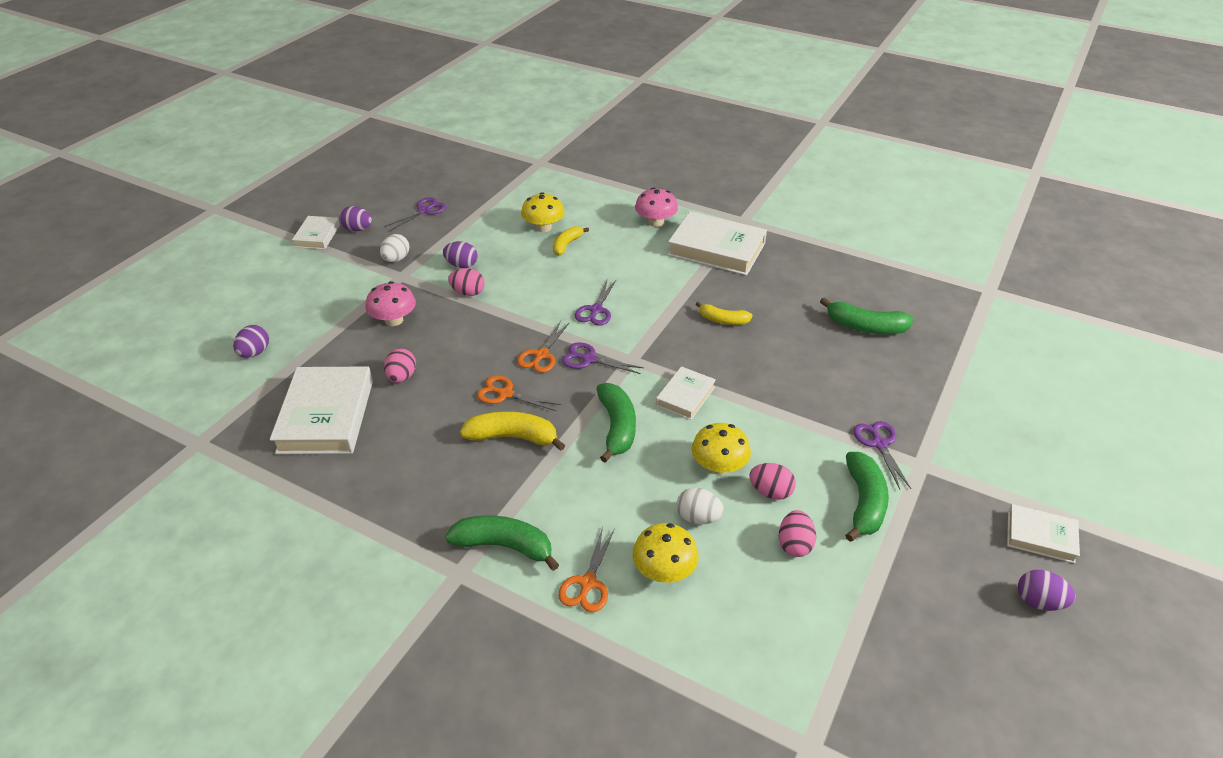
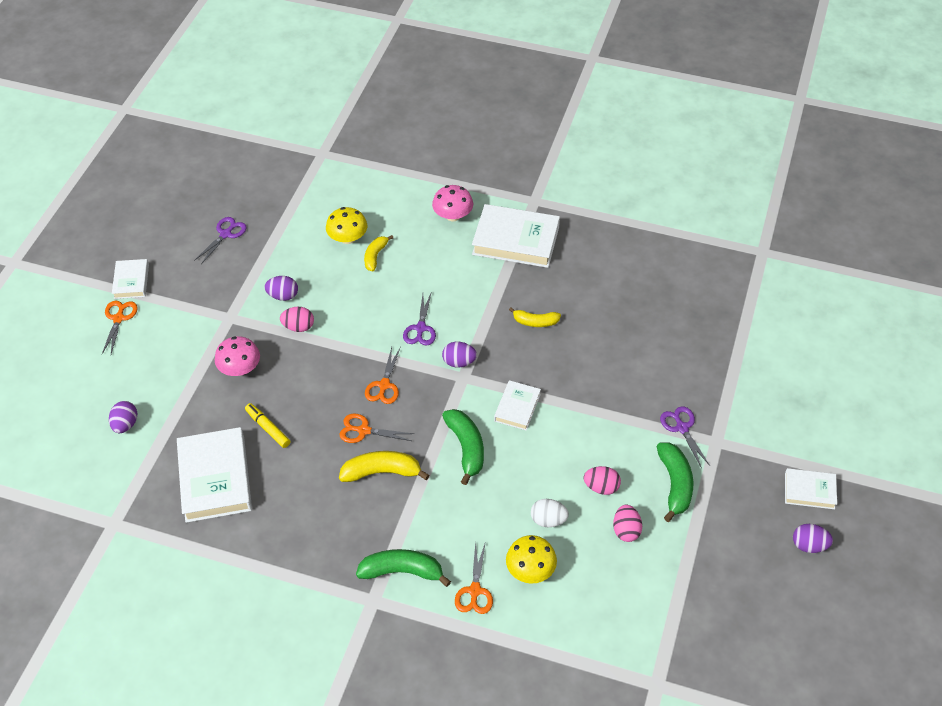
camera: 10 degrees left, 10 degrees up
purple egg [339,206,372,231] -> purple egg moved to [442,342,477,367]
white egg [380,234,409,262] -> none
pink egg [384,348,416,383] -> yellow marker [245,403,290,448]
purple scissors [562,342,644,374] -> none
yellow mushroom [691,423,751,475] -> none
green banana [820,297,914,334] -> none
none -> orange scissors [102,301,138,354]

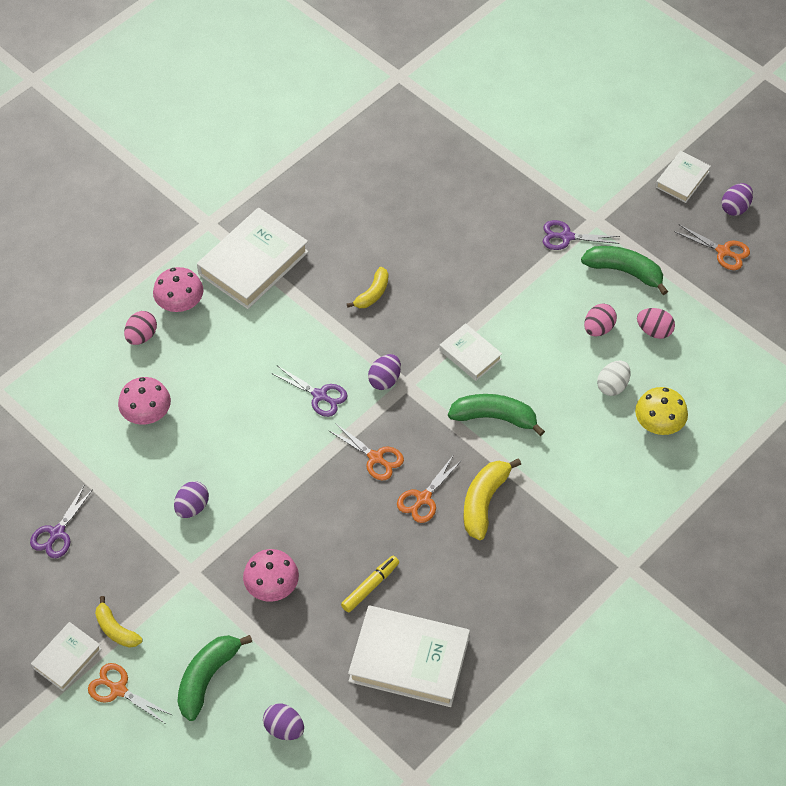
camera: 65 degrees left, 5 degrees up
white book [112,259,149,299] -> white book turned 75 degrees counterclockwise [31,622,101,691]
purple scissors [194,217,247,264] -> purple scissors turned 120 degrees counterclockwise [30,486,93,558]
yellow marker [245,403,290,448] -> yellow marker turned 150 degrees clockwise [341,556,399,613]
pink egg [280,307,314,332] -> pink egg moved to [124,311,157,345]
yellow mushroom [326,207,367,244] -> pink mushroom [118,377,171,425]
green banana [356,549,451,587] -> green banana moved to [177,635,252,721]
yellow banana [364,235,393,271] -> yellow banana moved to [95,596,142,648]
orange scissors [455,541,493,614] -> orange scissors moved to [674,224,750,270]

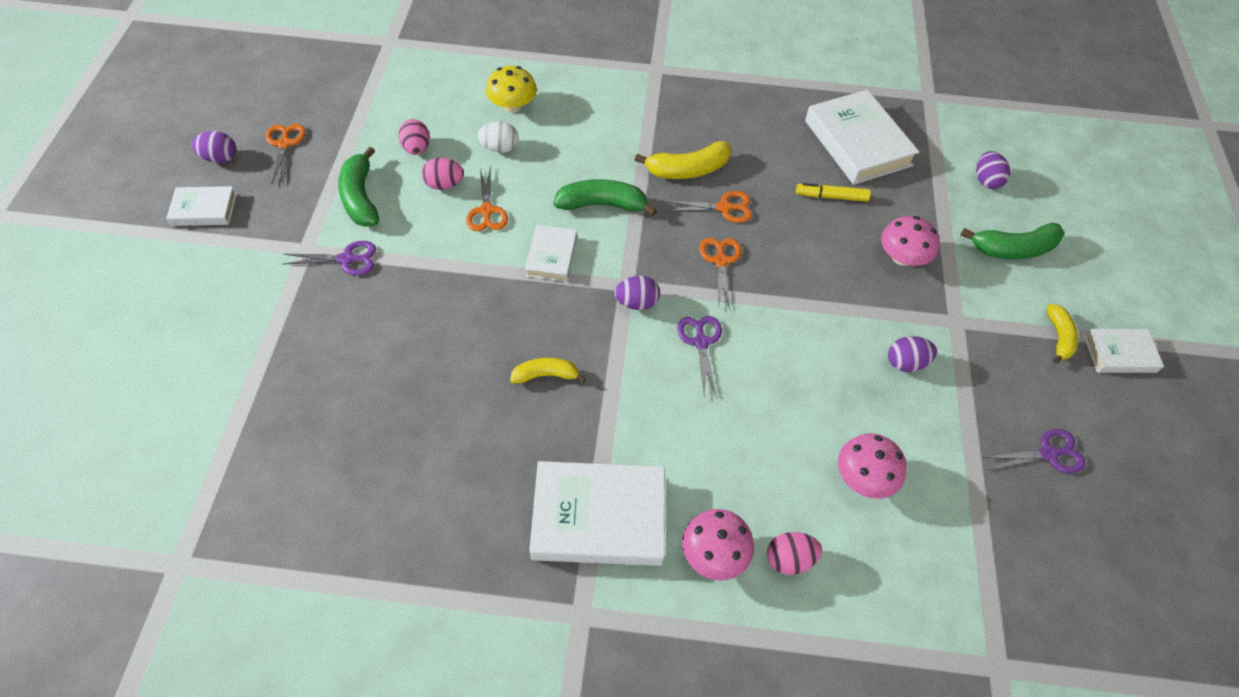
camera: 130 degrees left, 0 degrees up
orange scissors [88,663,172,723] -> orange scissors moved to [466,165,508,231]
green banana [448,394,545,436] -> green banana turned 120 degrees clockwise [553,179,657,216]
purple scissors [543,220,620,250] -> purple scissors turned 60 degrees counterclockwise [283,241,376,276]

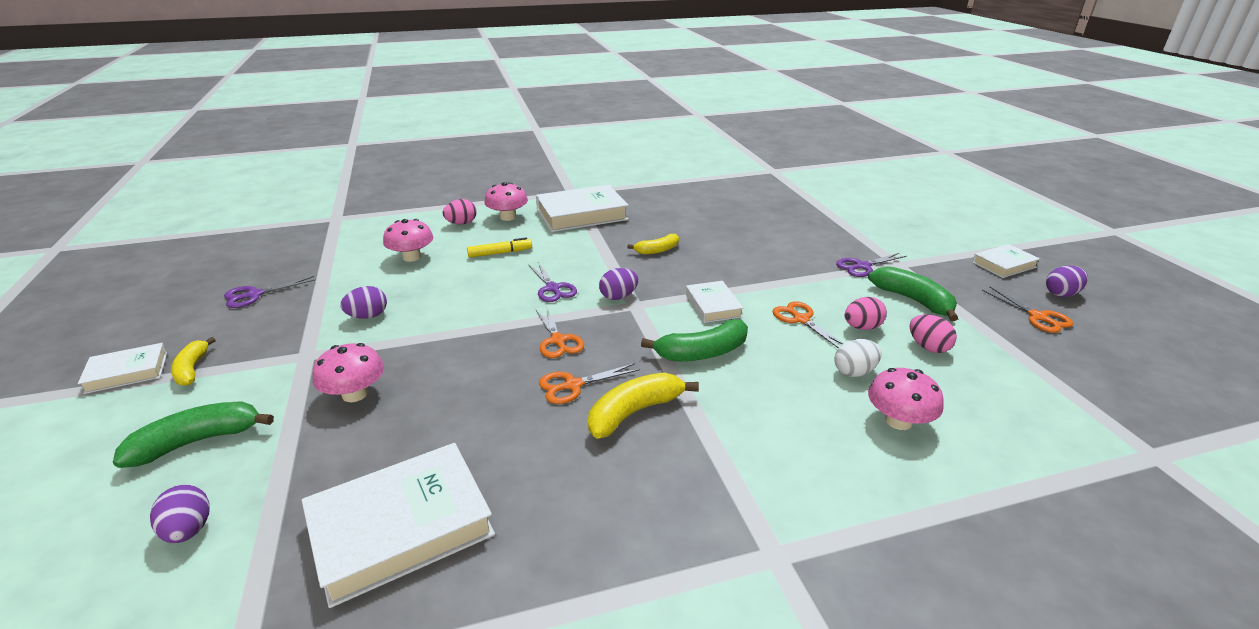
camera: 160 degrees right, 25 degrees down
yellow mushroom [486,66,537,113] -> pink mushroom [868,368,944,430]
yellow marker [796,183,871,202] -> yellow marker moved to [467,237,532,258]
white book [805,90,919,185] -> white book turned 75 degrees counterclockwise [302,443,495,608]

